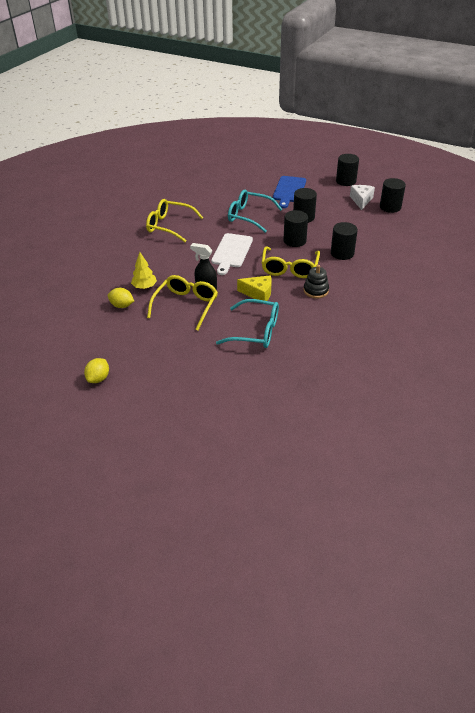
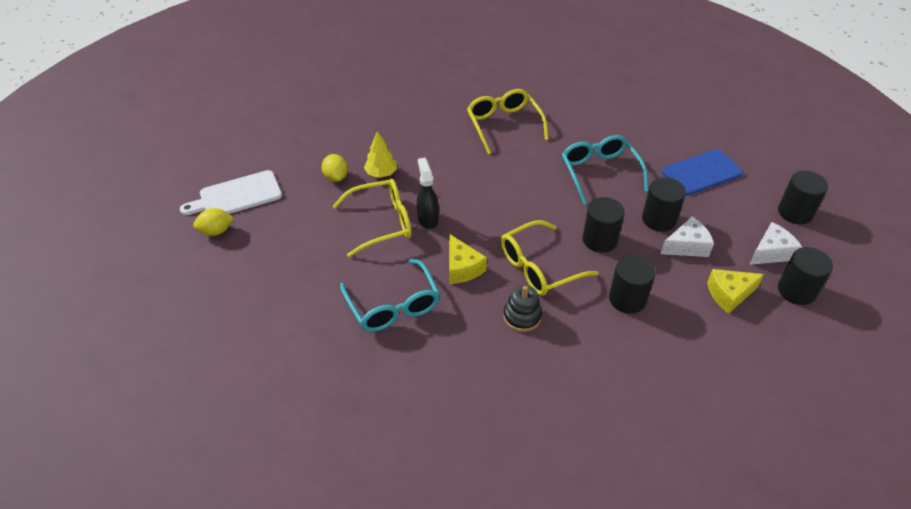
camera: 50 degrees right, 5 degrees up
white cutting board [211,233,253,275] -> white cutting board moved to [180,170,282,215]
none -> white cheese [661,216,714,257]
none -> yellow cheese [707,269,764,314]

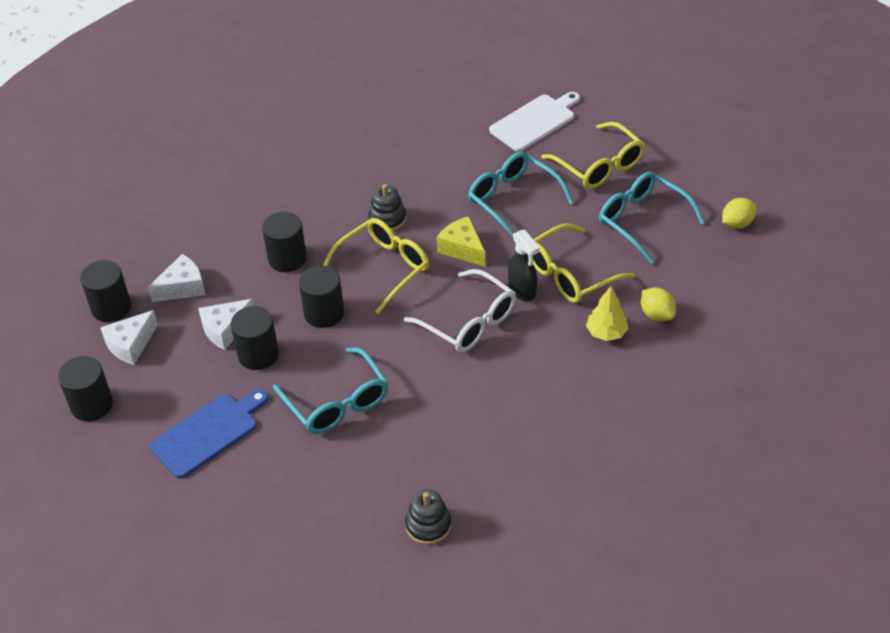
camera: 165 degrees right, 0 degrees up
white cutting board [180,170,282,215] -> white cutting board moved to [489,92,580,152]
yellow glasses [467,89,549,154] -> yellow glasses moved to [541,122,645,189]
yellow cheese [707,269,764,314] -> white cheese [148,254,205,302]
none -> white glasses [404,269,516,352]
none -> black stacking toy [405,489,451,545]
none -> turquoise glasses [599,171,705,264]

